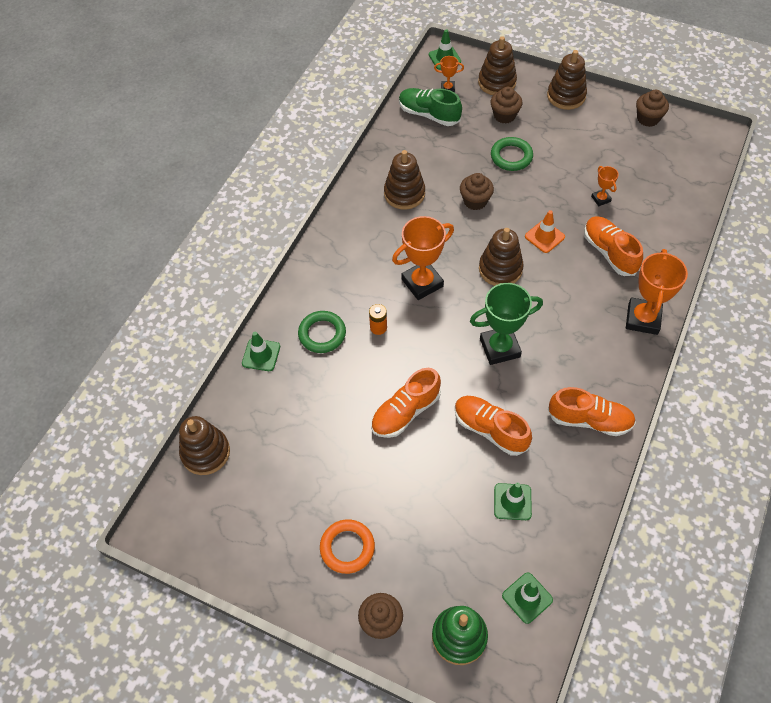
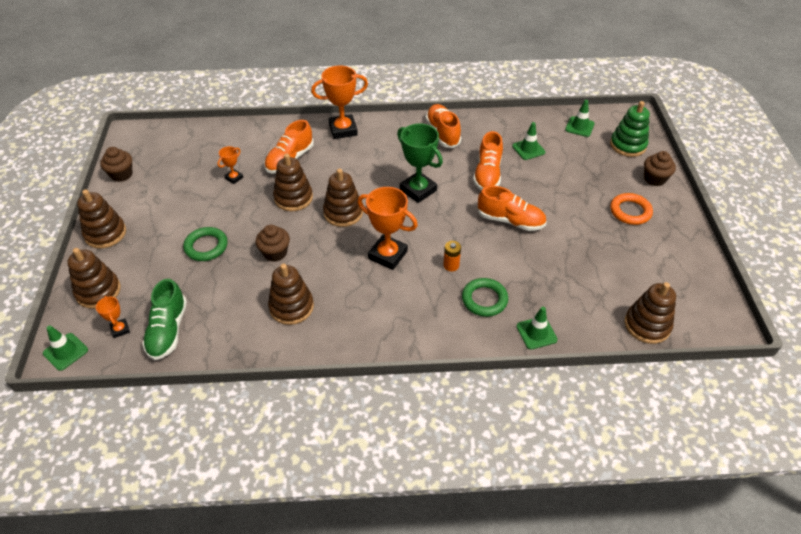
camera: 120 degrees left, 10 degrees down
brown cupcake [491,87,523,124] -> none
orange traffic cone [525,210,565,253] -> brown stacking toy [273,154,313,211]

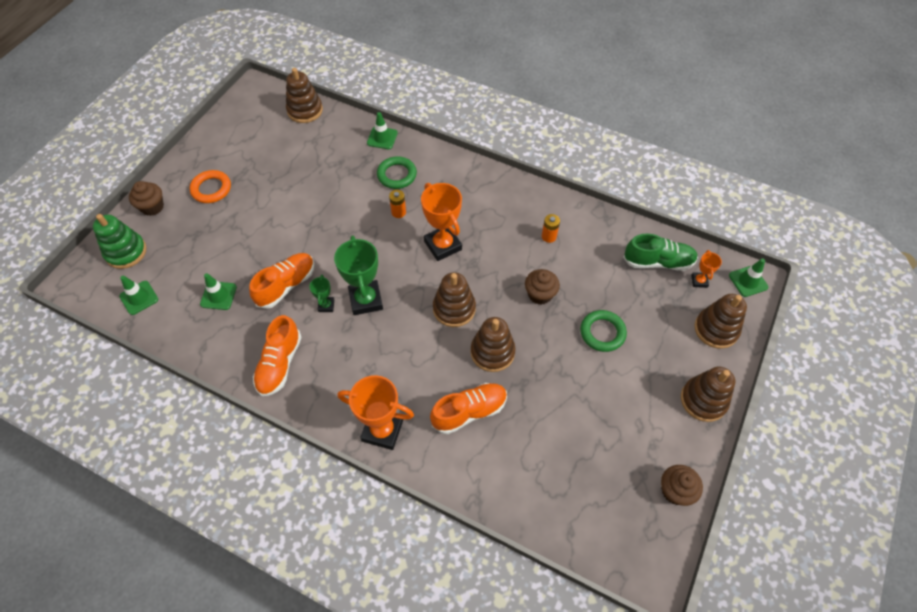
camera: 150 degrees left, 10 degrees up
green shoe [142,279,187,360] -> green shoe turned 60 degrees clockwise [623,234,698,271]
orange trophy [218,146,243,184] -> none
brown stacking toy [268,264,314,325] -> orange battery [542,214,560,243]
orange shoe [477,186,547,231] -> none
none -> green trophy [309,275,334,312]

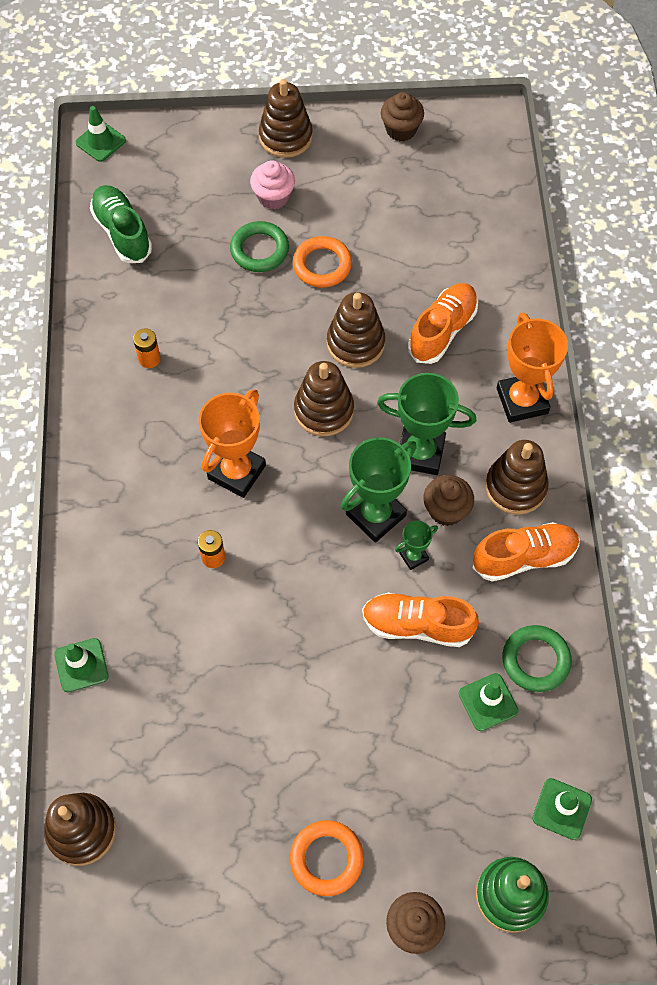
camera: 120 degrees left, 5 degrees up
green ring [377,156,417,189] -> green ring moved to [502,625,572,692]
orange shoe [430,383,507,434] -> orange shoe turned 90 degrees clockwise [408,283,478,364]
brown cupcake [525,269,560,305] -> brown cupcake moved to [424,475,474,526]
orange trophy [691,250,722,288] -> none
brown stacking toy [695,294,747,349] -> brown stacking toy moved to [485,440,549,515]
none -> pink cupcake [250,160,295,210]
none -> orange ring [293,236,352,288]
none -> green trophy [377,373,476,475]

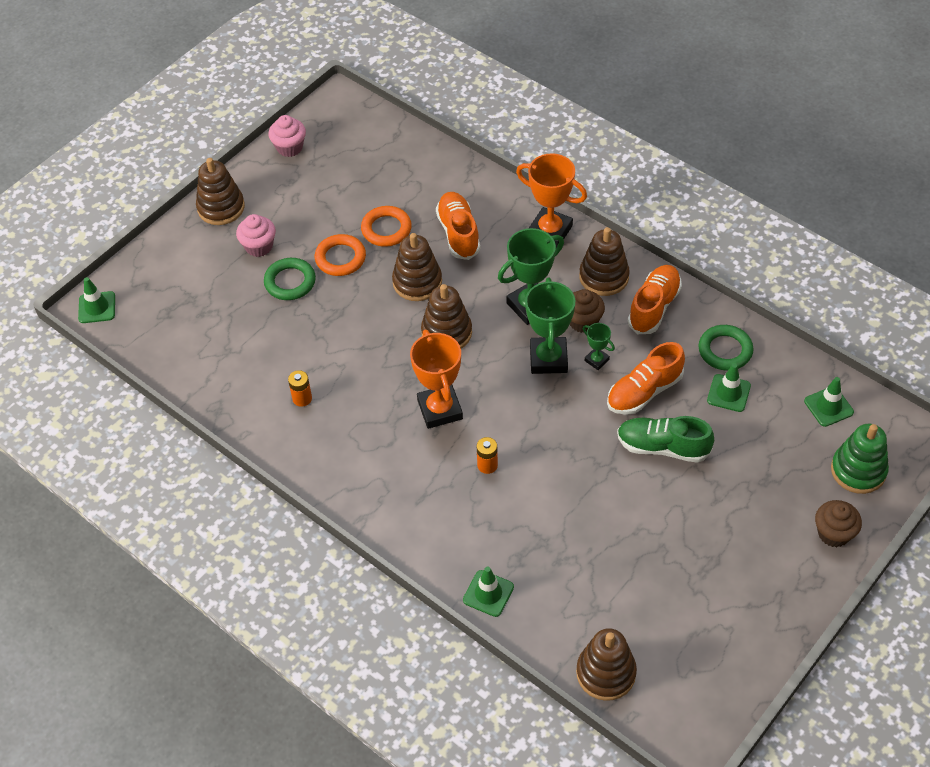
camera: 45 degrees left, 10 degrees down
green shoe [90,185,152,263] -> green shoe moved to [617,416,714,463]
orange ring [290,820,364,896] -> orange ring moved to [361,206,412,247]
brown cupcake [381,92,424,141] -> pink cupcake [268,115,306,157]
green trophy [395,521,438,570] -> green trophy turned 60 degrees counterclockwise [583,323,615,370]

